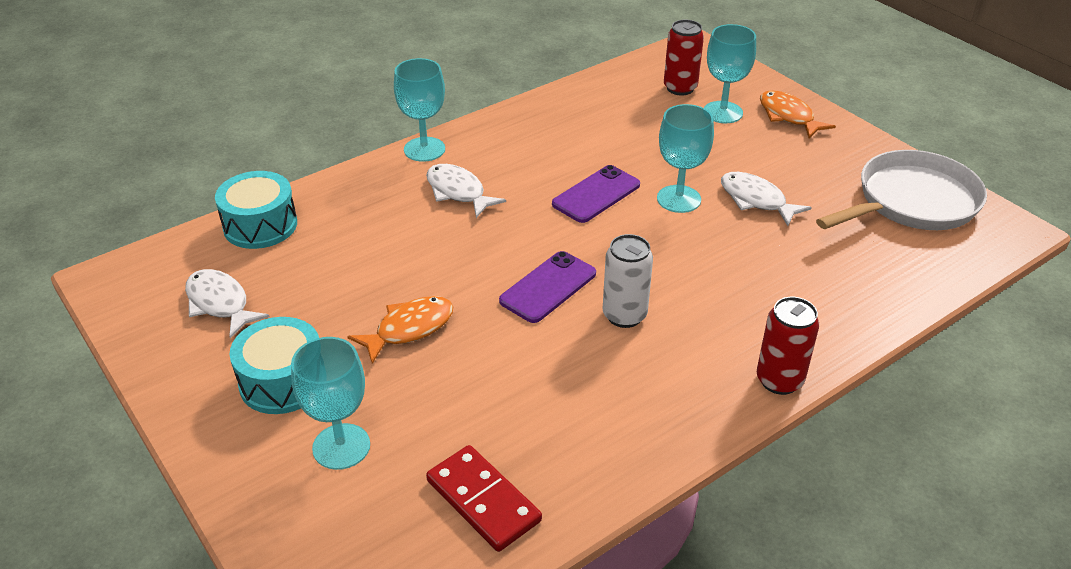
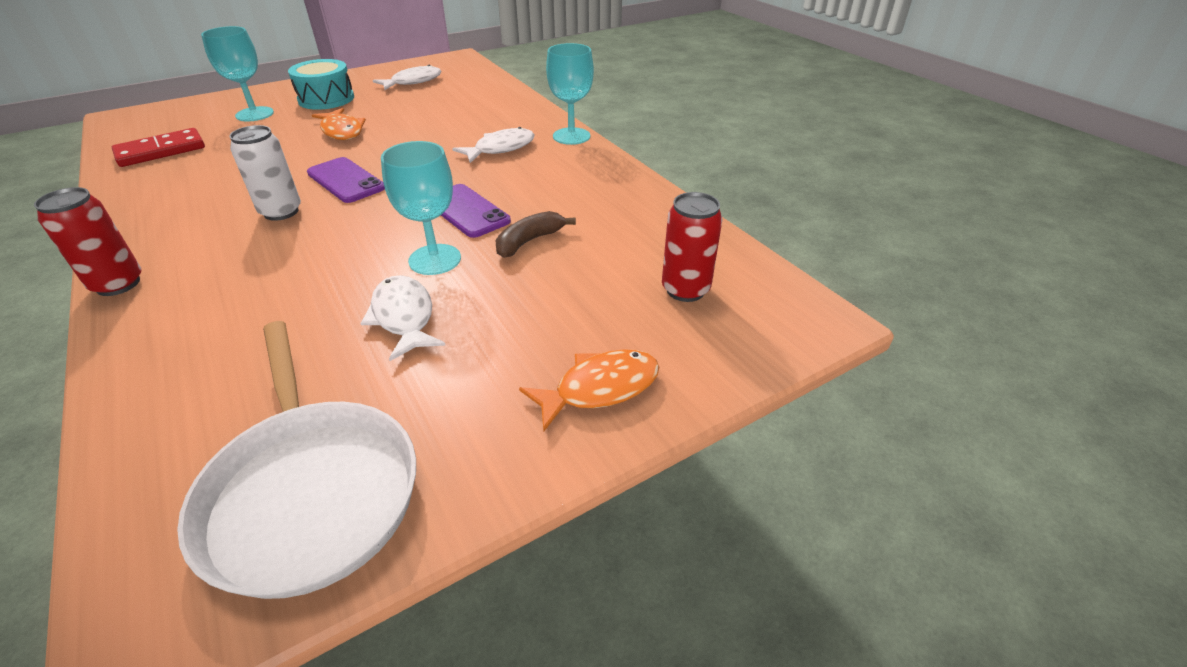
camera: 95 degrees right, 0 degrees up
turquoise drum [215,171,297,249] -> none
turquoise goblet [704,24,756,123] -> none
white fish [721,172,812,226] -> white fish turned 75 degrees counterclockwise [360,275,446,361]
none -> brown banana [496,211,576,258]

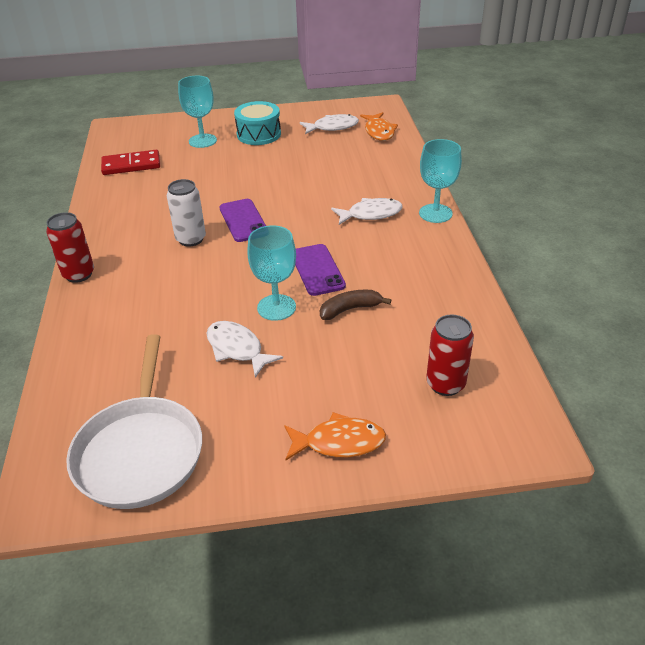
camera: 25 degrees right, 0 degrees up
orange fish [312,108,366,140] -> orange fish moved to [360,112,398,141]
white fish [360,275,446,361] -> white fish turned 45 degrees counterclockwise [206,321,283,378]

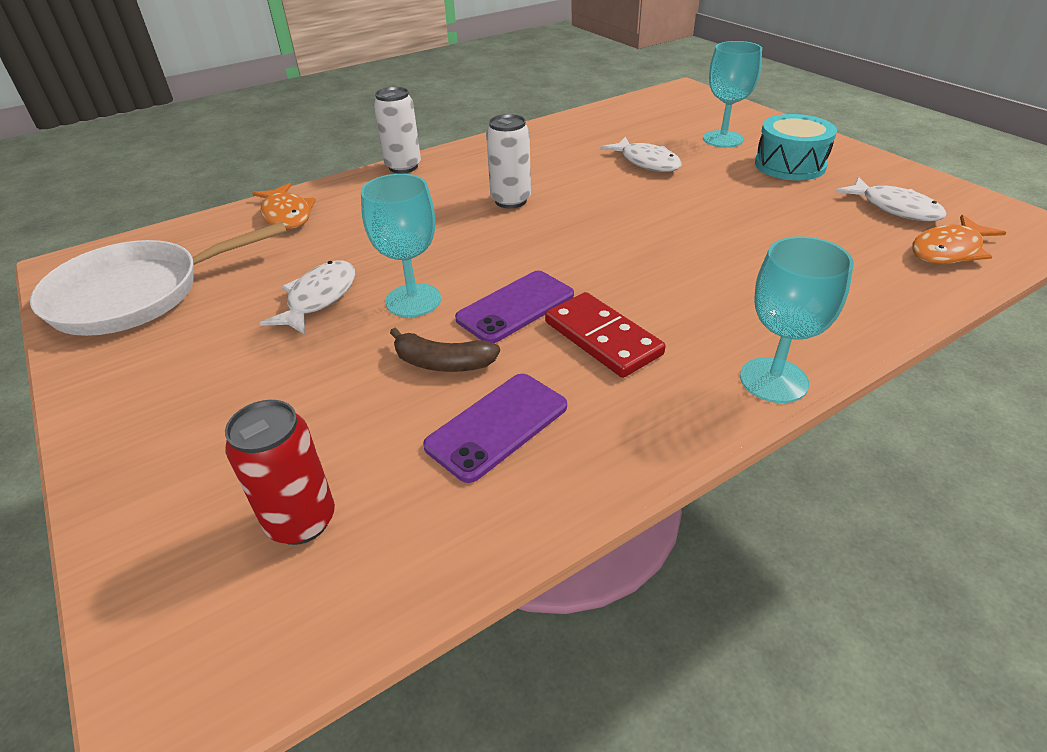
camera: 65 degrees right, 0 degrees up
red can [46,212,94,283] -> white can [374,87,421,173]
red domino [101,150,160,175] -> red domino moved to [545,292,666,378]
purple phone [219,199,266,242] -> purple phone moved to [423,374,567,483]
orange fish [284,412,386,460] -> orange fish moved to [252,183,316,229]
brown banana [320,290,391,320] -> brown banana turned 150 degrees clockwise [390,328,500,372]
white fish [331,198,403,225] -> white fish moved to [600,137,682,172]

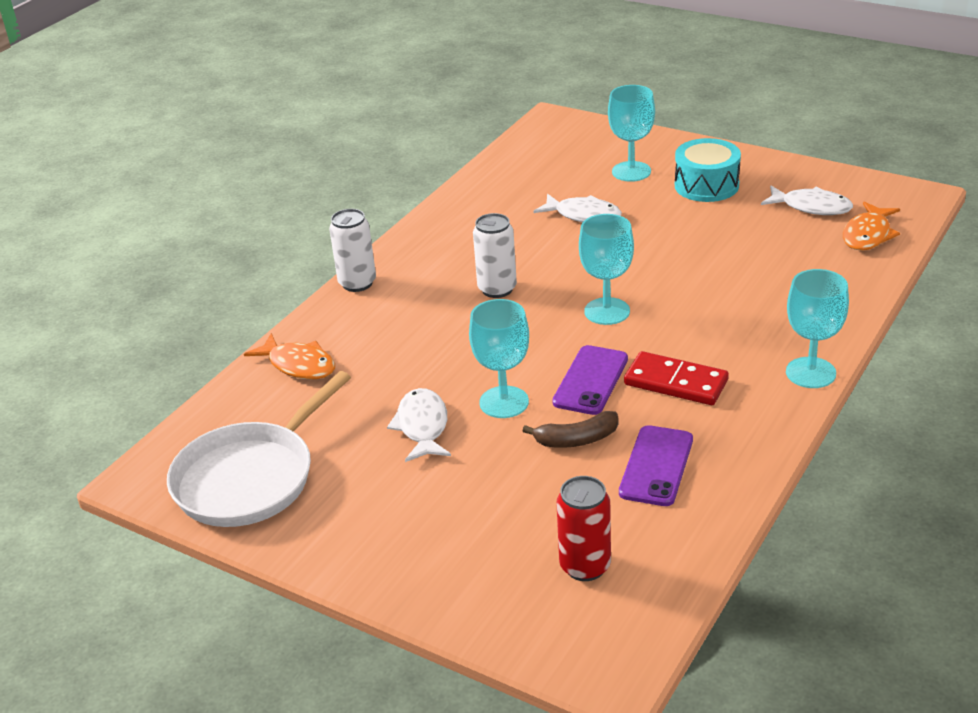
camera: 25 degrees left, 5 degrees down
none -> turquoise goblet [579,214,634,325]

